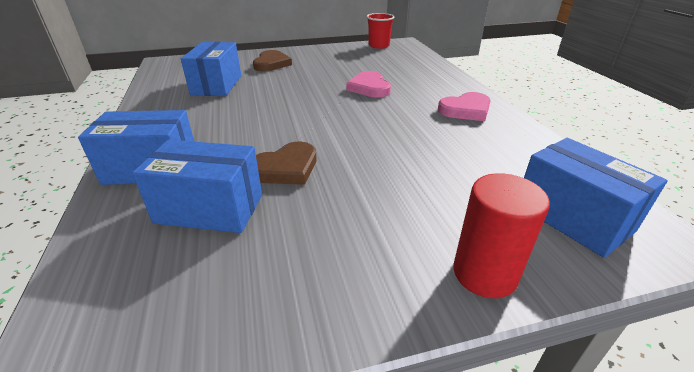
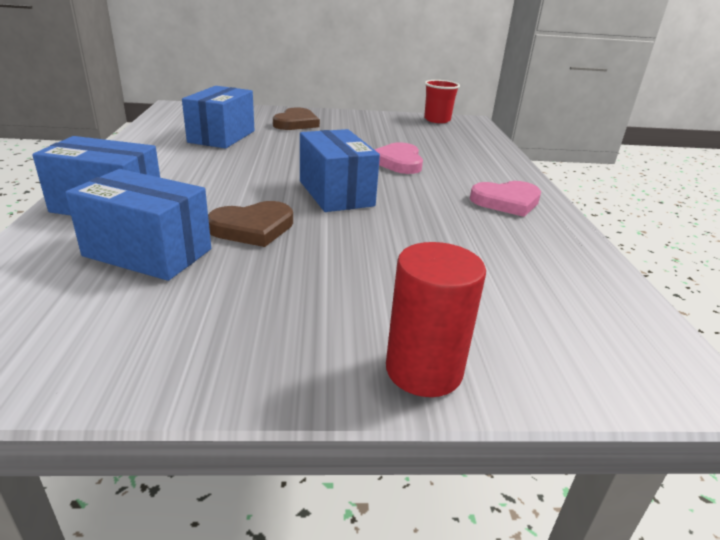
camera: 10 degrees right, 5 degrees down
blue box [524,138,668,258] -> blue box moved to [300,129,380,212]

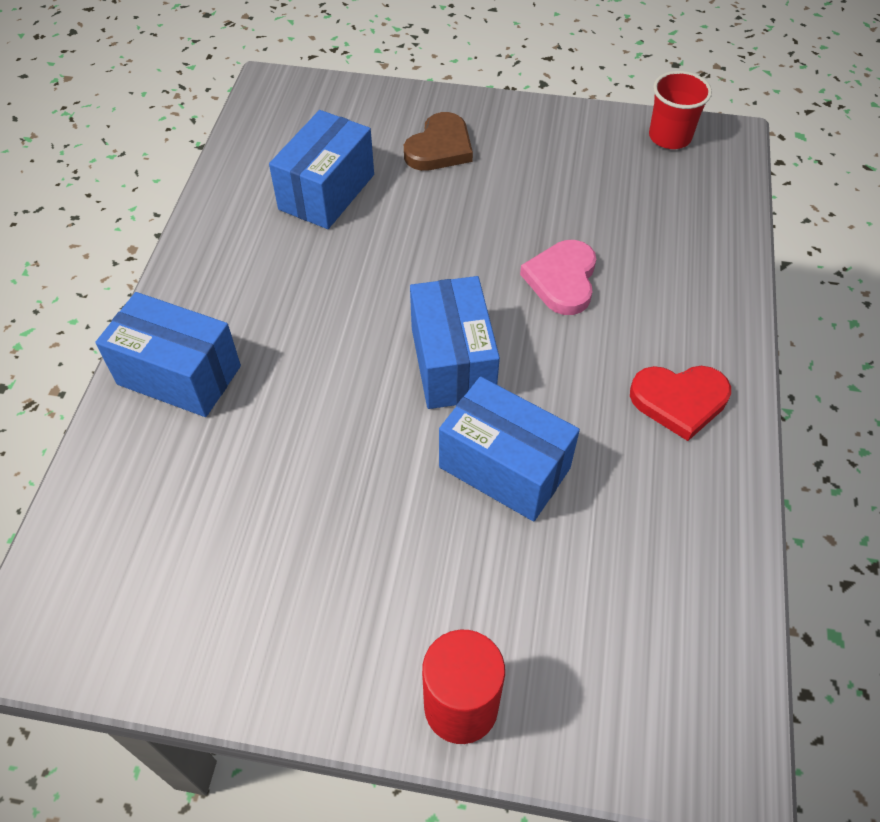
camera: 15 degrees right, 25 degrees up
blue box [65,169,211,281] -> blue box moved to [439,377,580,521]
brown heart [208,201,293,247] -> none
pink heart [470,181,541,217] -> red heart [630,366,731,441]

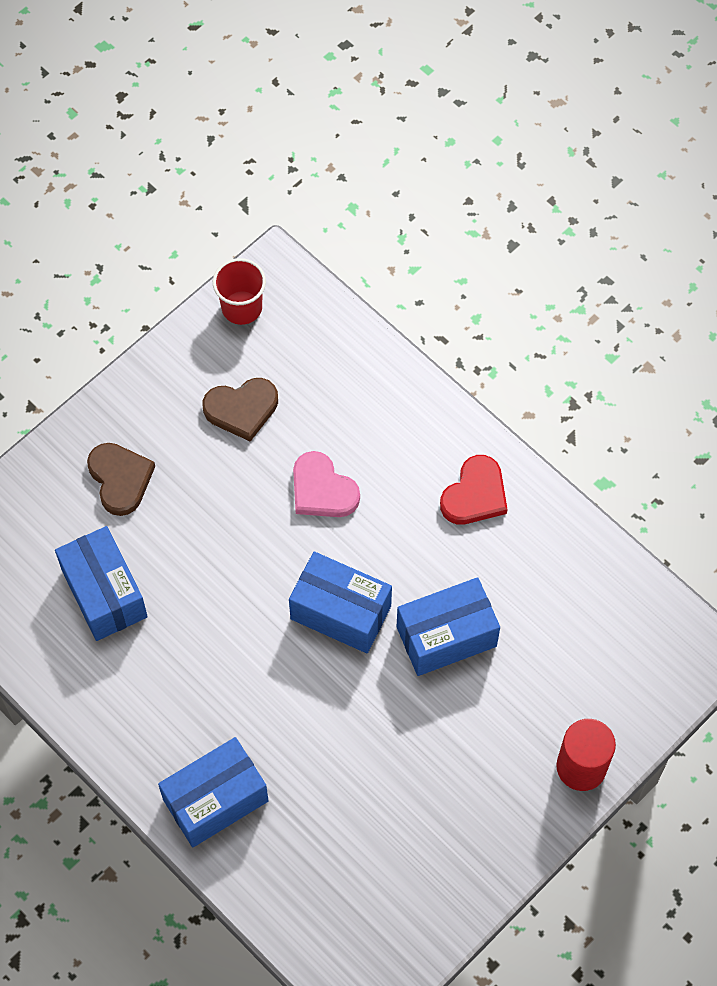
camera: 55 degrees left, 10 degrees up
none -> brown heart [202,378,278,441]

